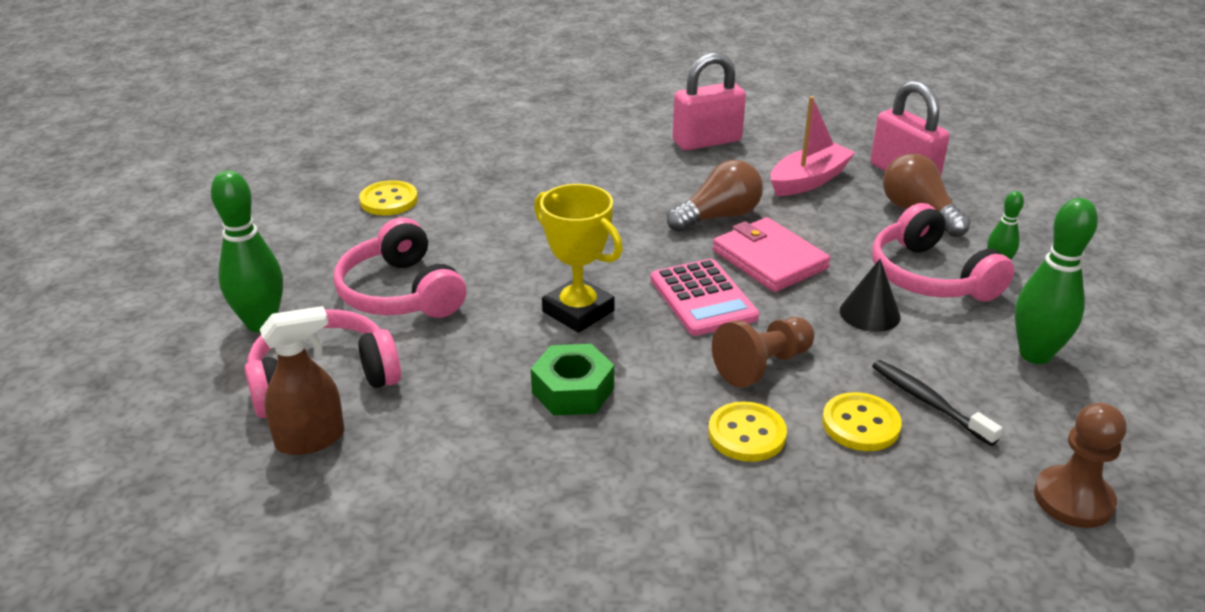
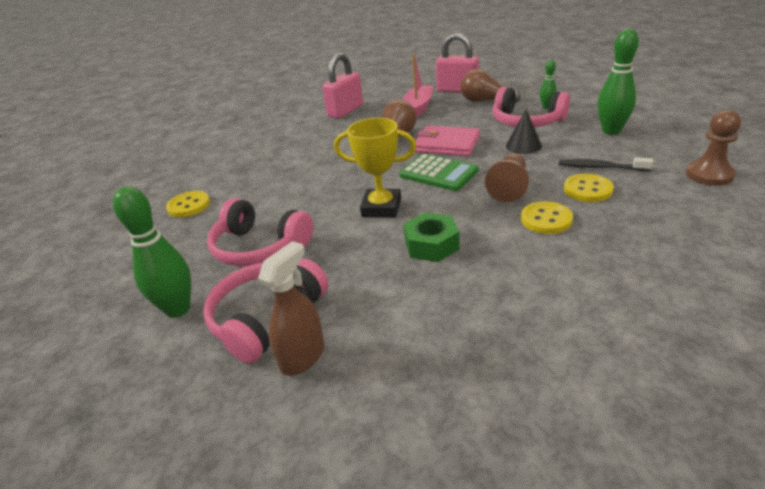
camera: 30 degrees left, 0 degrees up
pink calculator [651,259,759,336] -> green calculator [399,154,479,191]

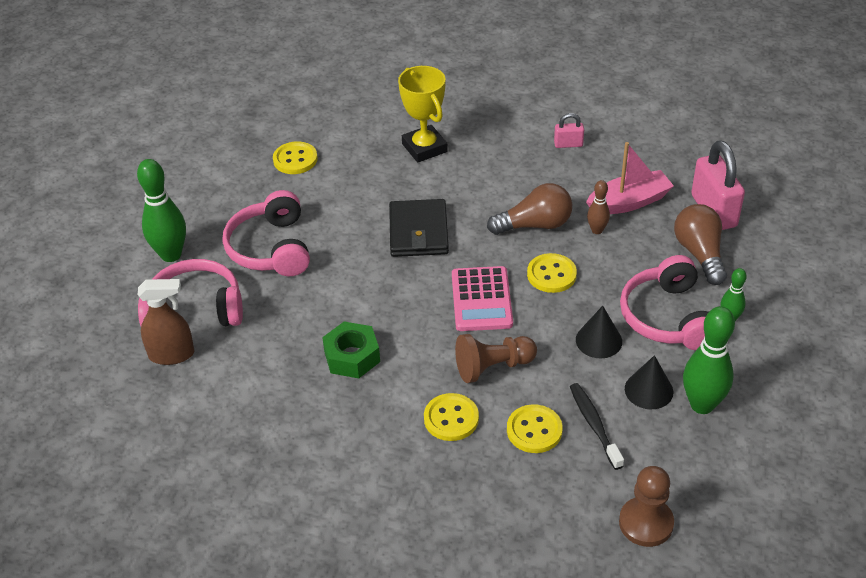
camera: 50 degrees right, 10 degrees up
pink padlock [322,53,363,119] -> pink padlock [554,113,584,148], size x0.49
yellow trophy [334,118,416,217] -> yellow trophy moved to [398,66,448,163]
green calculator [399,154,479,191] -> pink calculator [452,266,513,331]
pink wallet [415,126,480,156] -> yellow button [527,253,577,293]
none -> black wallet [389,199,449,257]
none -> brown bowling pin [587,180,610,234]
none -> black cone [625,355,673,409]

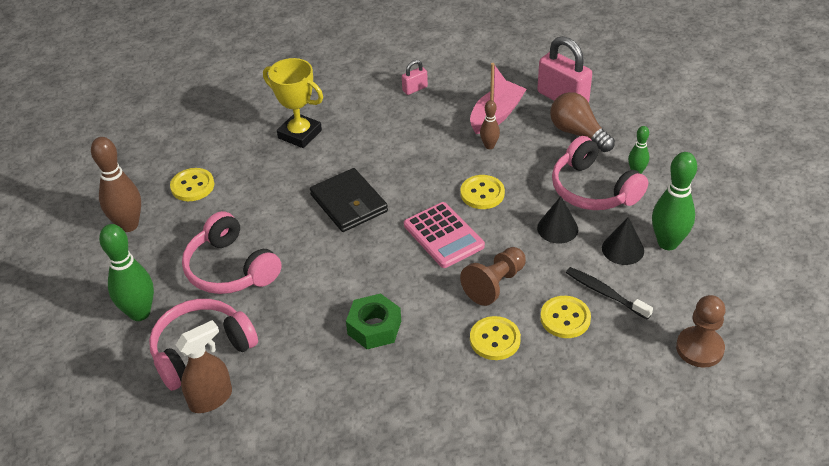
camera: 30 degrees left, 0 degrees up
brown light bulb [487,183,572,235] -> none
none -> brown bowling pin [91,137,141,232]

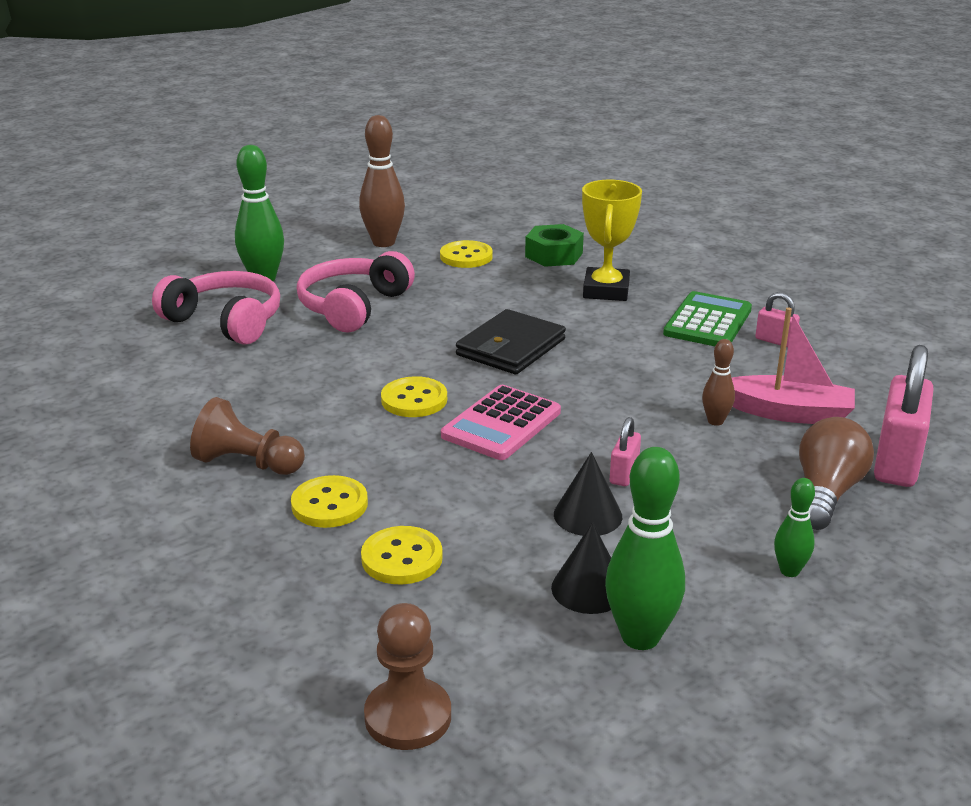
camera: 65 degrees right, 15 degrees down
brown spray bottle [176,320,232,413] -> none
green nut [346,293,401,349] -> green nut moved to [525,224,584,267]
brown pawn [460,247,526,306] -> brown pawn moved to [190,397,305,475]
yellow button [461,175,505,209] -> yellow button moved to [381,376,447,417]
pink headphones [552,136,648,210] -> none
black toothbrush [566,267,653,320] -> none
none -> pink padlock [610,417,641,486]
none -> green calculator [663,291,752,346]

